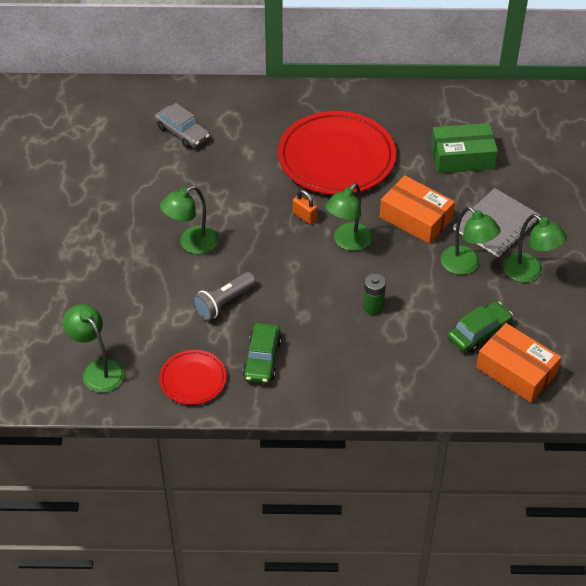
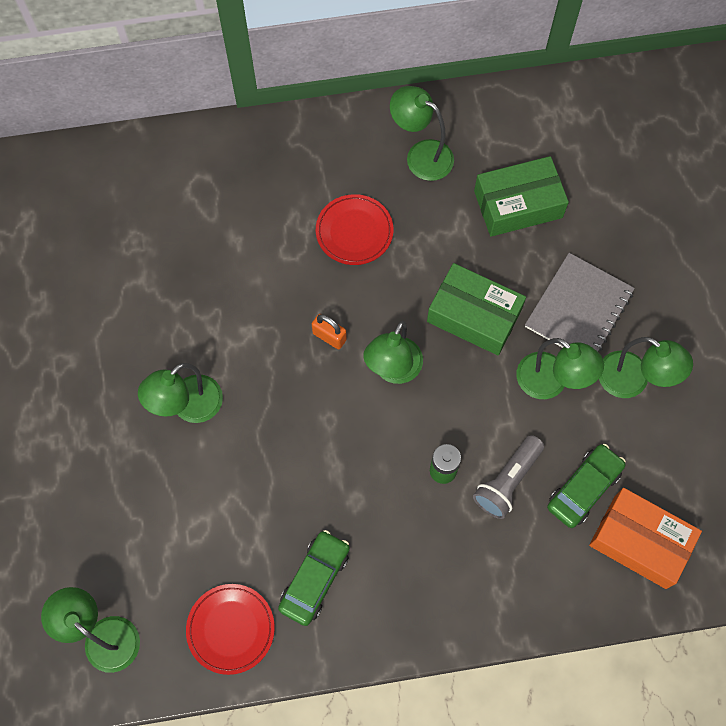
camera: 10 degrees left, 20 degrees up
grey car [155,103,210,148] -> none
grey flashlight [192,272,256,321] -> grey flashlight moved to [473,435,544,519]
green car [243,323,282,383] -> green car turned 150 degrees counterclockwise [278,530,350,626]
red plate [278,111,396,195] -> red plate [316,194,393,265], size x0.49
orange box [380,175,455,244] -> green box [427,263,526,356]
none -> green lamp [390,86,454,181]

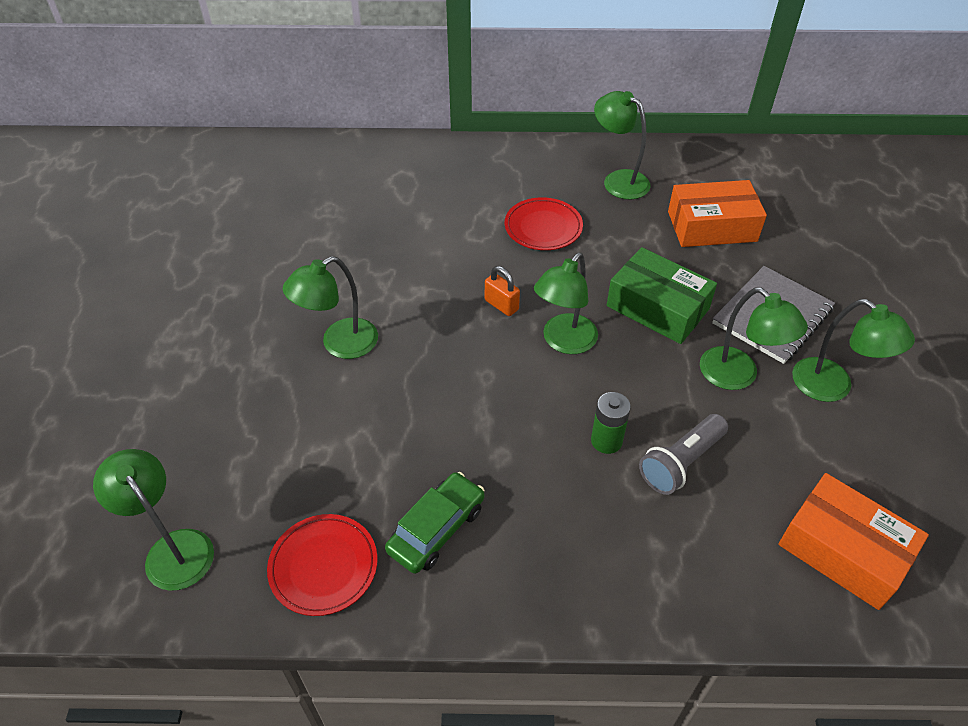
camera: 10 degrees right, 20 degrees down
green box [474,156,569,237] -> orange box [668,180,767,247]
green car [547,444,626,528] -> none

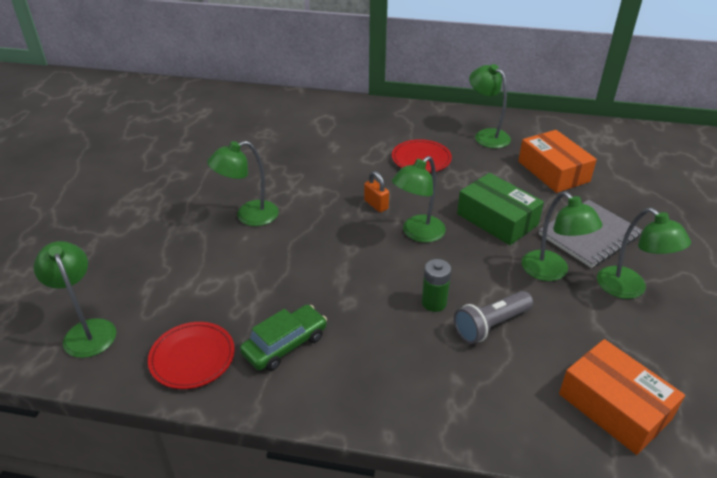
camera: 10 degrees right, 10 degrees down
orange box [668,180,767,247] -> orange box turned 60 degrees clockwise [518,130,597,193]

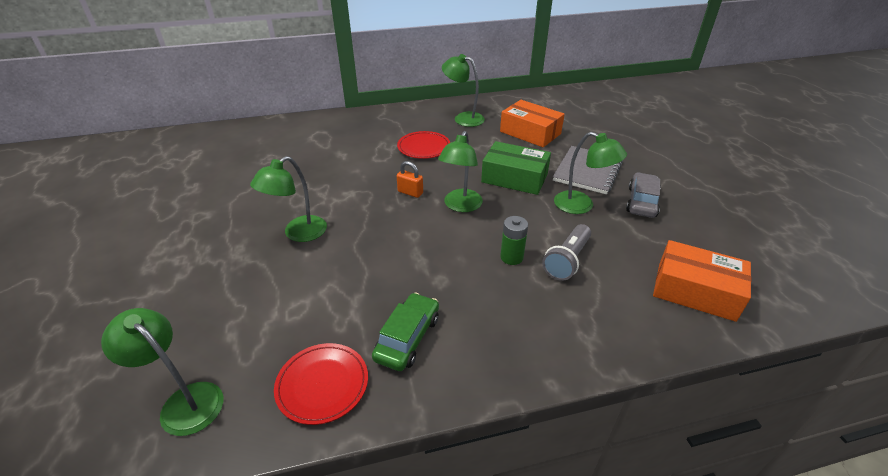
camera: 25 degrees left, 0 degrees up
green lamp [597,208,691,299] -> grey car [626,172,661,218]

